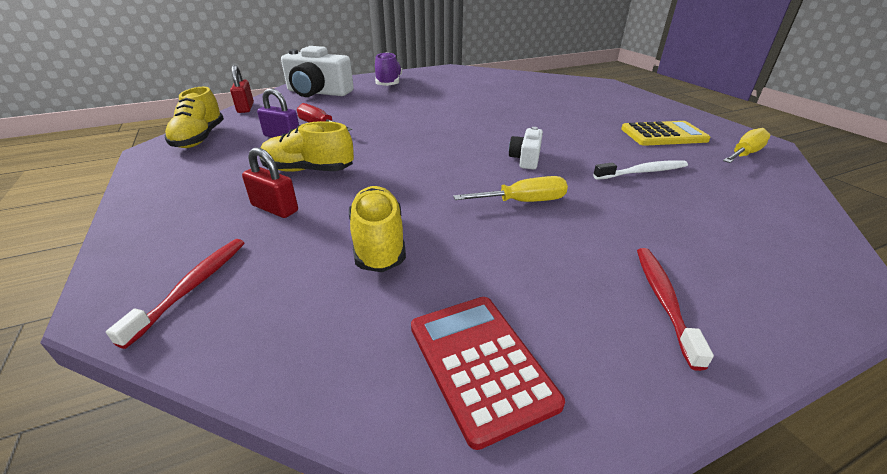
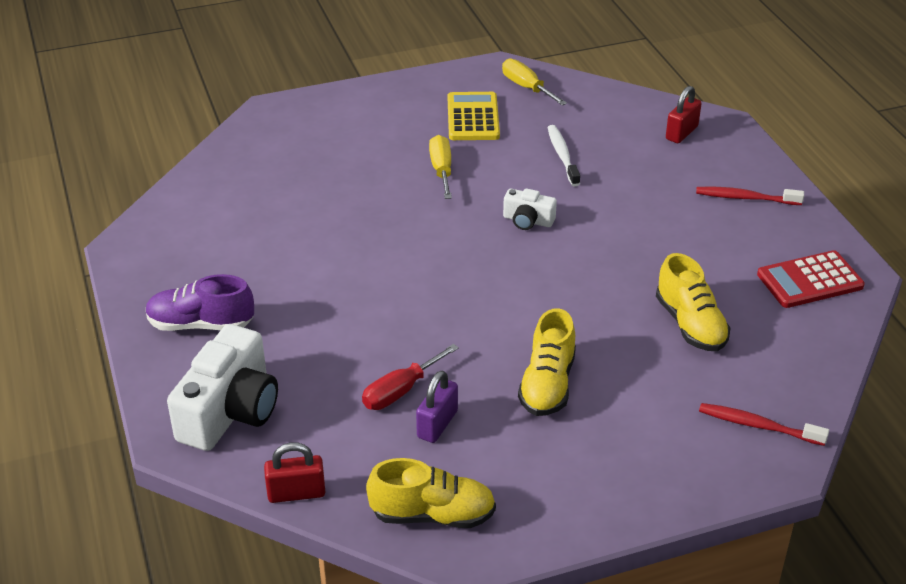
camera: 85 degrees left, 5 degrees up
red padlock [242,148,298,218] -> red padlock moved to [666,86,702,143]
yellow shoe [349,186,406,272] -> yellow shoe turned 105 degrees counterclockwise [656,253,730,351]
yellow screwdriver [453,176,568,202] -> yellow screwdriver moved to [429,135,452,199]

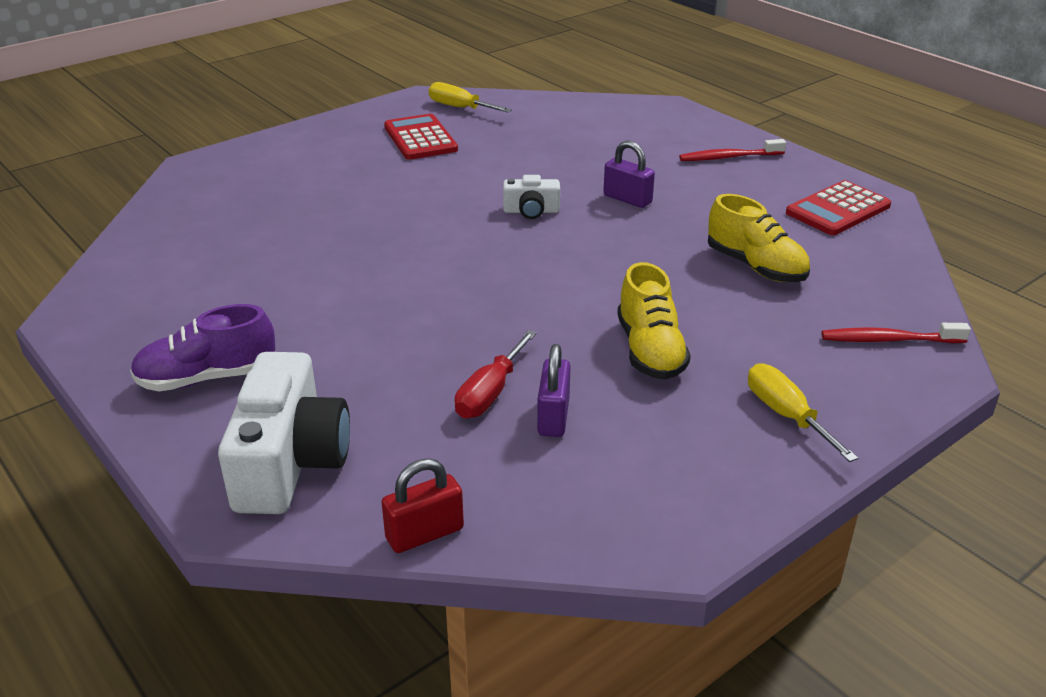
camera: 20 degrees left, 5 degrees down
yellow shoe [366,458,496,528] -> none
yellow screwdriver [429,135,452,199] -> yellow screwdriver moved to [748,363,858,462]
yellow calculator [448,92,500,140] -> red calculator [384,114,458,160]
white toothbrush [547,125,580,186] -> none
red padlock [666,86,702,143] -> none
none -> purple padlock [603,140,655,208]

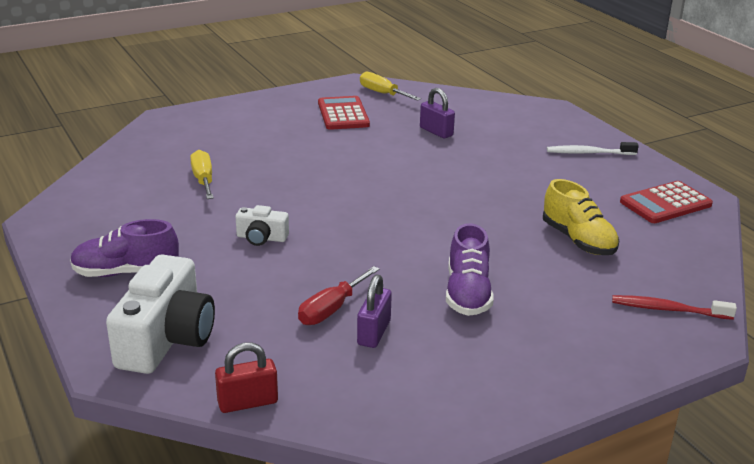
camera: 10 degrees right, 5 degrees down
white camera [503,175,560,219] -> white camera moved to [236,205,289,246]
purple padlock [603,140,655,208] -> purple padlock moved to [420,88,455,138]
yellow shoe [617,262,691,380] -> purple shoe [446,223,494,316]
red toothbrush [679,139,786,161] -> white toothbrush [547,142,639,155]
yellow screwdriver [748,363,858,462] -> yellow screwdriver moved to [190,150,214,199]

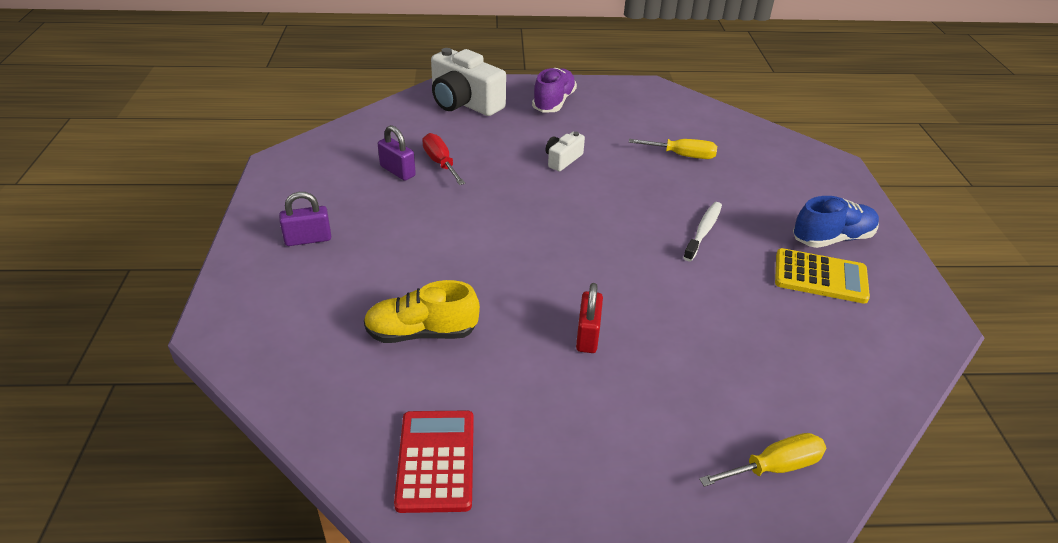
camera: 115 degrees right, 10 degrees up
red padlock [215,342,278,413] -> red padlock moved to [576,283,603,353]
red calculator [318,96,370,130] -> yellow calculator [775,248,870,304]
yellow screwdriver [360,72,421,101] -> yellow screwdriver moved to [699,433,826,487]
purple padlock [420,88,455,138] -> purple padlock moved to [279,192,331,246]
purple shoe [446,223,494,316] -> none
white toothbrush [547,142,639,155] -> white toothbrush moved to [683,202,722,261]
red toothbrush [612,295,737,320] -> none
none -> blue shoe [793,196,879,248]

